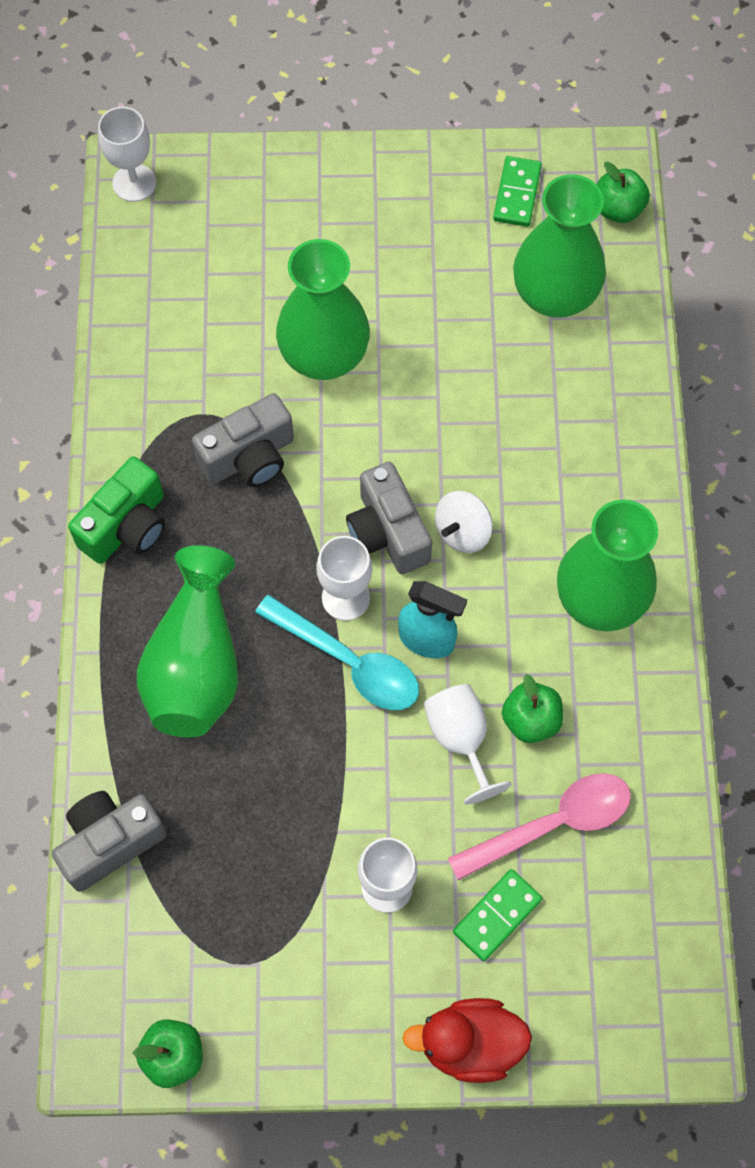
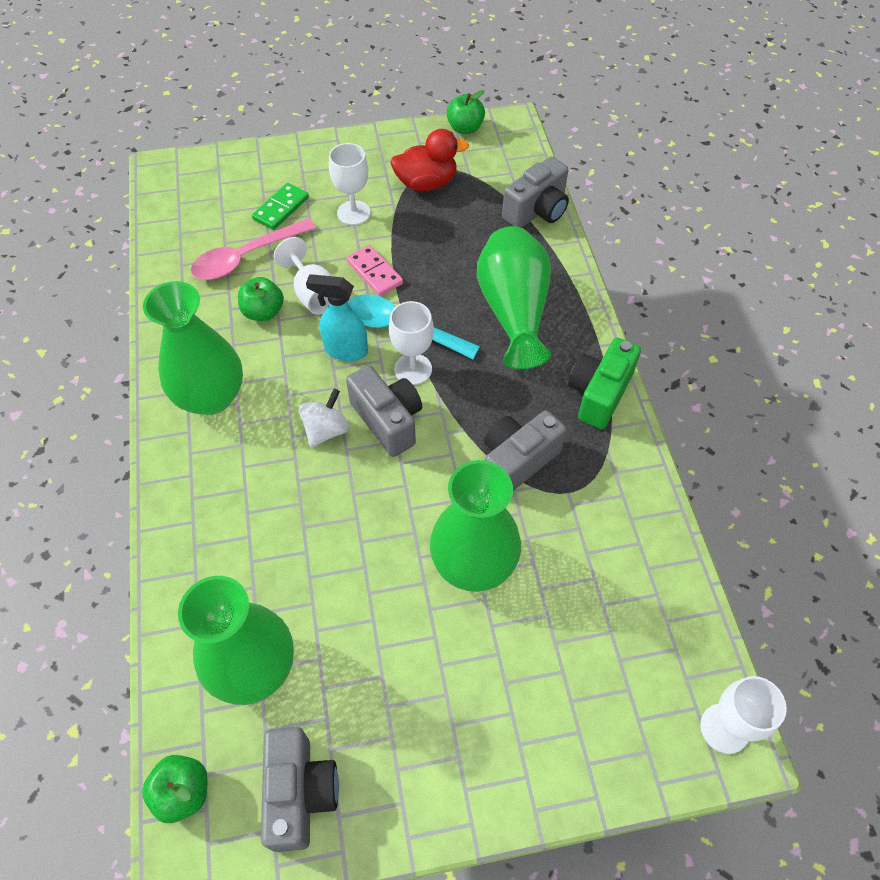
camera: 170 degrees right, 10 degrees down
red duck [402,998,532,1083] -> red duck moved to [390,129,469,191]
green domino [493,156,542,227] -> grey camera [261,727,339,852]
none -> pink domino [346,245,403,296]

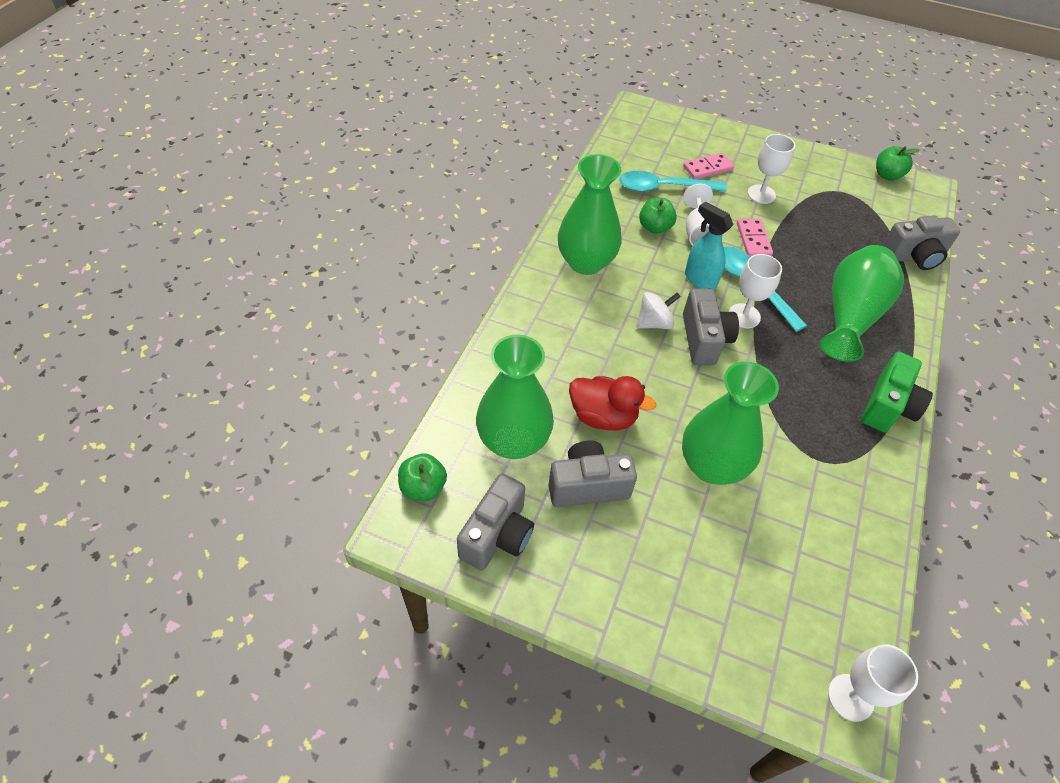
camera: 30 degrees right, 5 degrees down
pink spoon [191,218,316,280] -> turquoise spoon [619,171,727,192]
green domino [252,183,309,230] -> pink domino [683,153,734,179]
red duck [390,129,469,191] -> red duck moved to [569,376,656,431]
grey camera [484,411,566,491] -> grey camera moved to [549,441,637,507]
green camera [568,338,641,429] -> green camera turned 150 degrees clockwise [861,352,933,432]

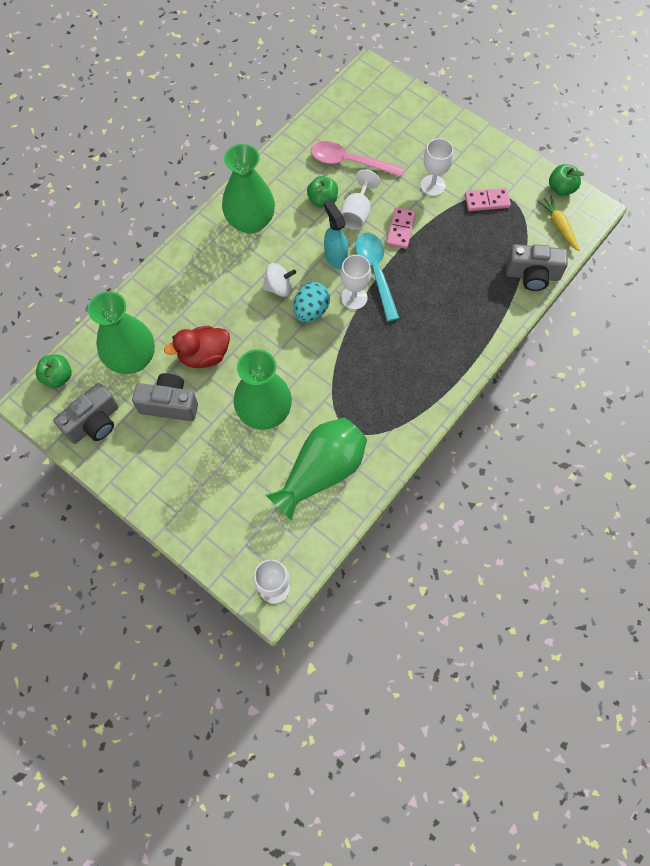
camera: 20 degrees right, 15 degrees up
red duck [569,376,656,431] -> red duck turned 120 degrees clockwise [164,326,230,368]
turquoise spoon [619,171,727,192] -> pink spoon [311,141,404,177]
pink domino [683,153,734,179] -> pink domino moved to [465,188,511,211]
grey camera [683,288,739,365] -> turquoise egg [293,282,330,323]
green vase [820,245,904,362] -> green vase moved to [266,418,367,521]
green camera [861,352,933,432] -> none
none -> yellow carrot [537,196,579,251]

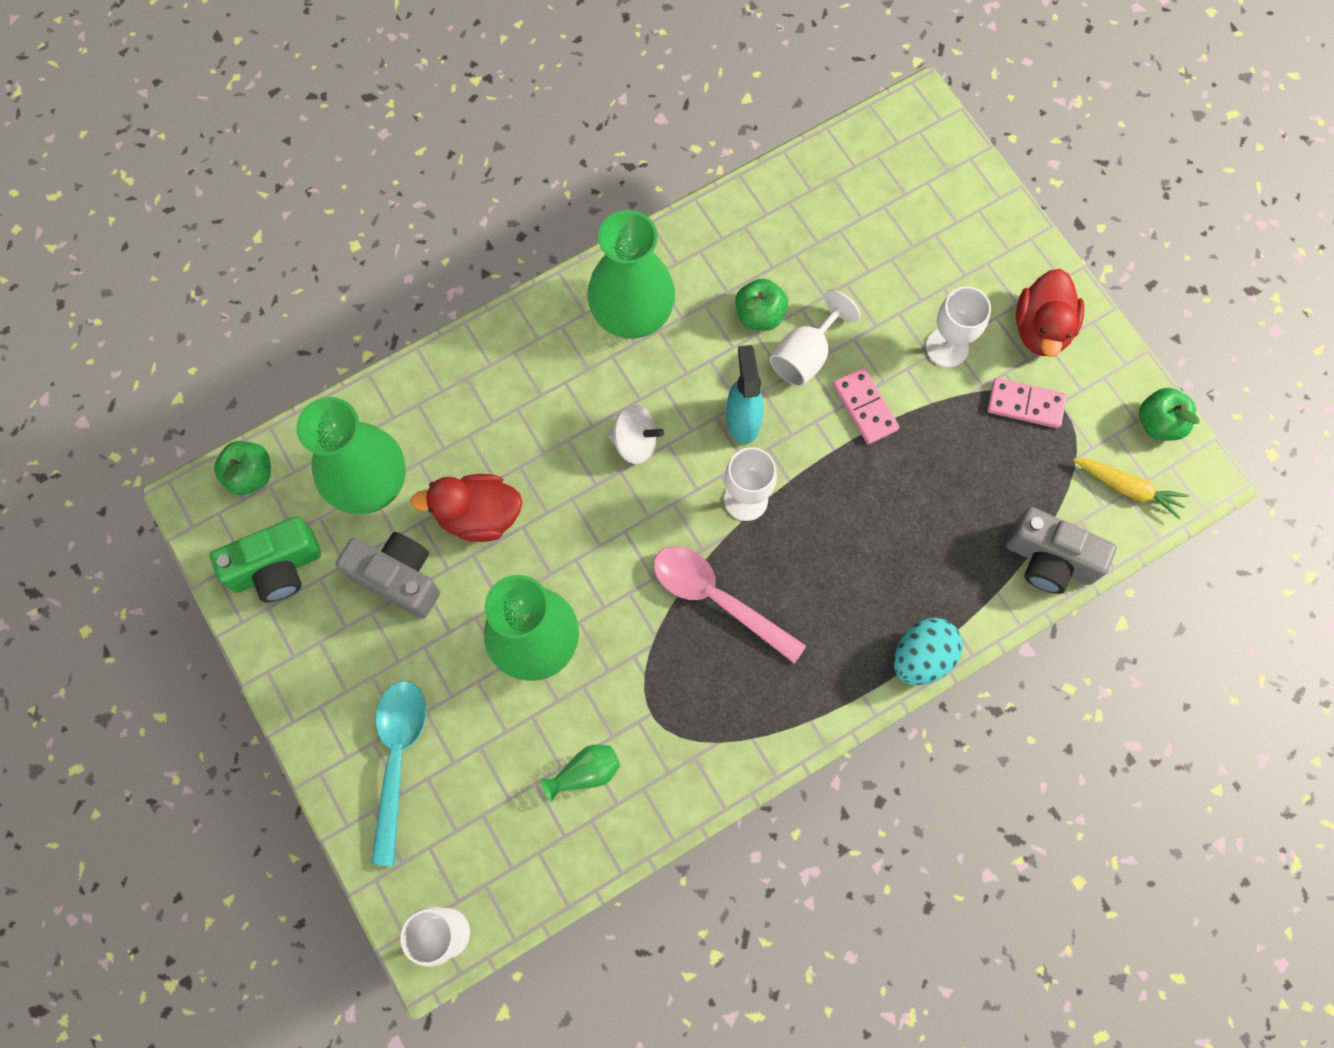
camera: 20 degrees right, 5 degrees up
grey camera [53,383,118,444] -> green camera [210,517,321,602]
green vase [266,418,367,521] -> green vase [541,745,620,802], size x0.43
turquoise egg [293,282,330,323] -> turquoise egg moved to [894,618,963,685]
pink spoon [311,141,404,177] -> pink spoon moved to [654,546,806,663]
turquoise spoon [355,233,399,321] -> turquoise spoon moved to [371,681,426,866]
pink domino [386,207,416,249] -> pink domino turned 60 degrees counterclockwise [833,368,900,444]
yellow carrot [537,196,579,251] -> yellow carrot turned 120 degrees clockwise [1073,458,1189,519]
none -> red duck [1016,269,1085,357]

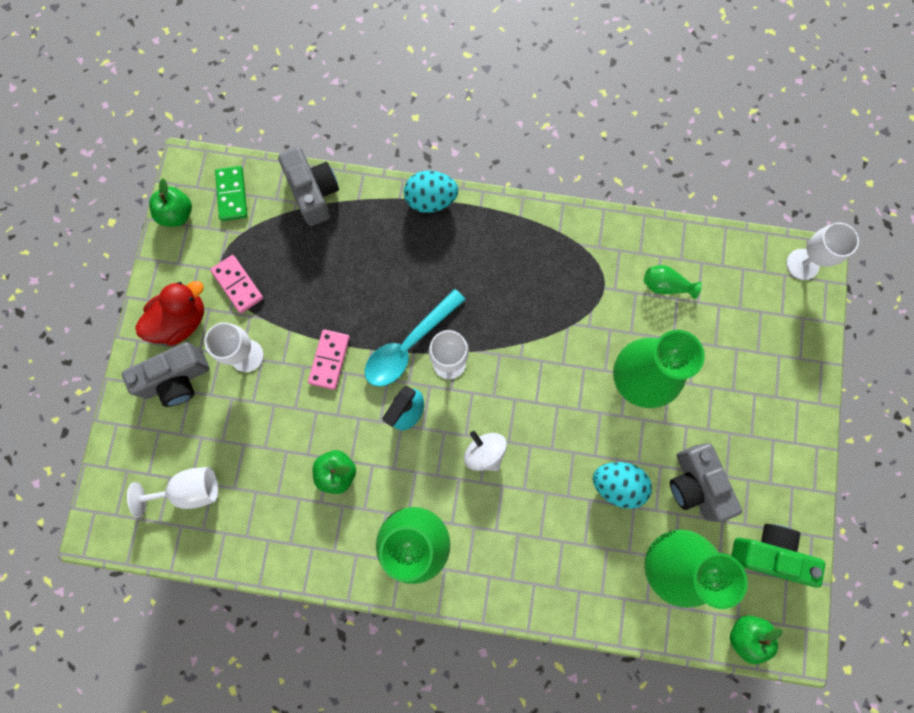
camera: 140 degrees left, 5 degrees up
turquoise spoon [371,681,426,866] -> turquoise spoon moved to [364,289,466,387]
red duck [411,474,522,542] -> turquoise egg [593,462,652,509]
pink spoon [654,546,806,663] -> none
white goblet [770,289,860,386] -> white goblet moved to [127,467,218,518]
yellow carrot [1073,458,1189,519] -> green domino [215,166,247,221]
none -> grey camera [122,342,210,407]

